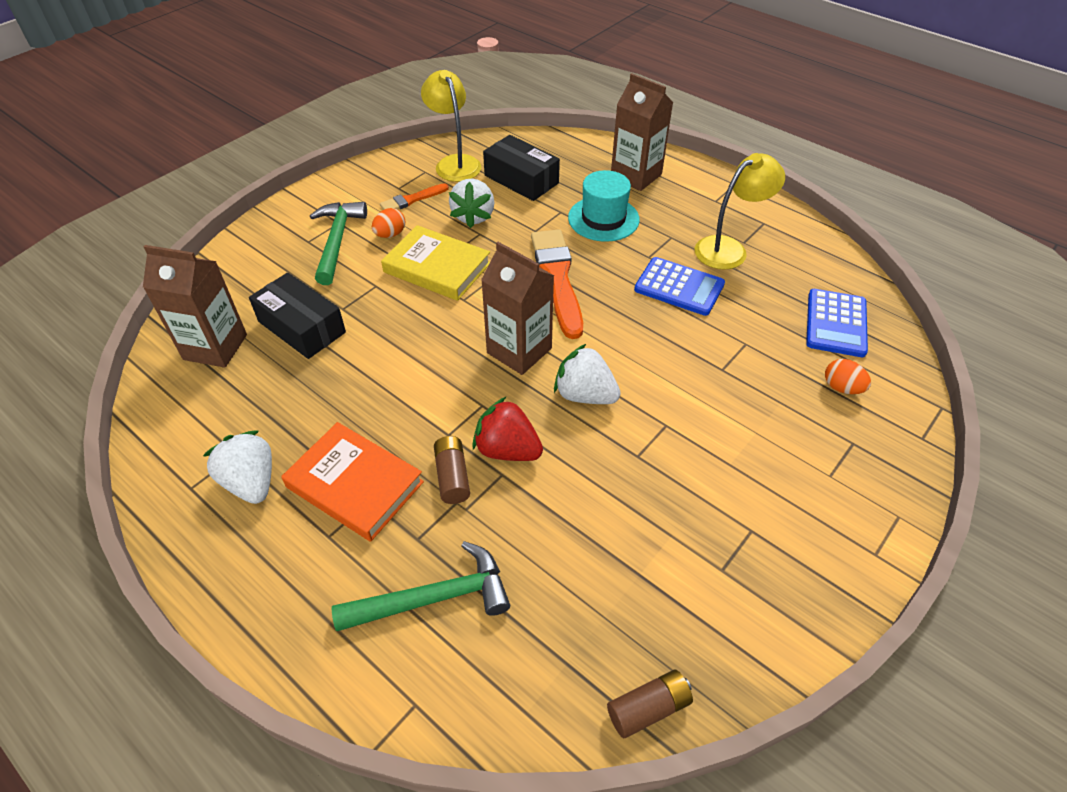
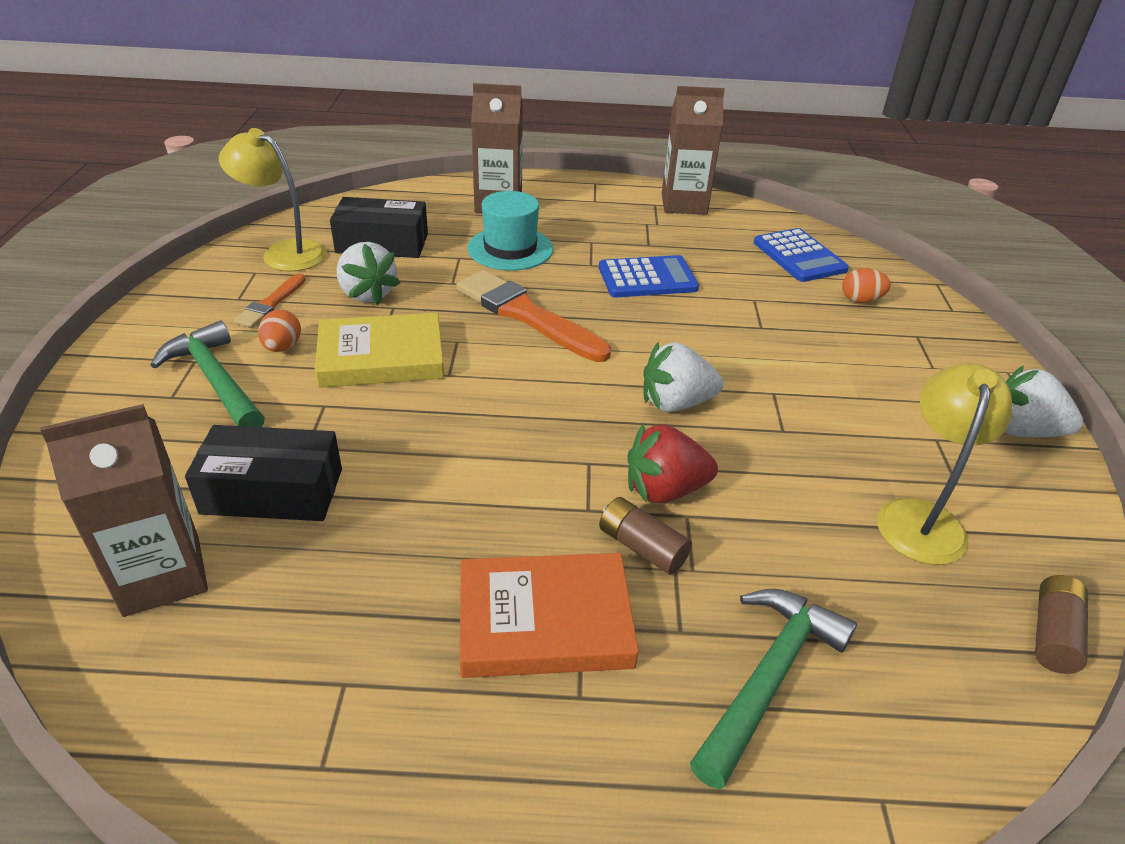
camera: 40 degrees left, 10 degrees down
white strawberry [203,431,272,504] -> white strawberry moved to [1005,365,1083,437]
brown carton [481,242,554,375] -> brown carton moved to [662,86,725,215]
yellow lamp [694,153,785,270] -> yellow lamp moved to [877,364,1012,565]

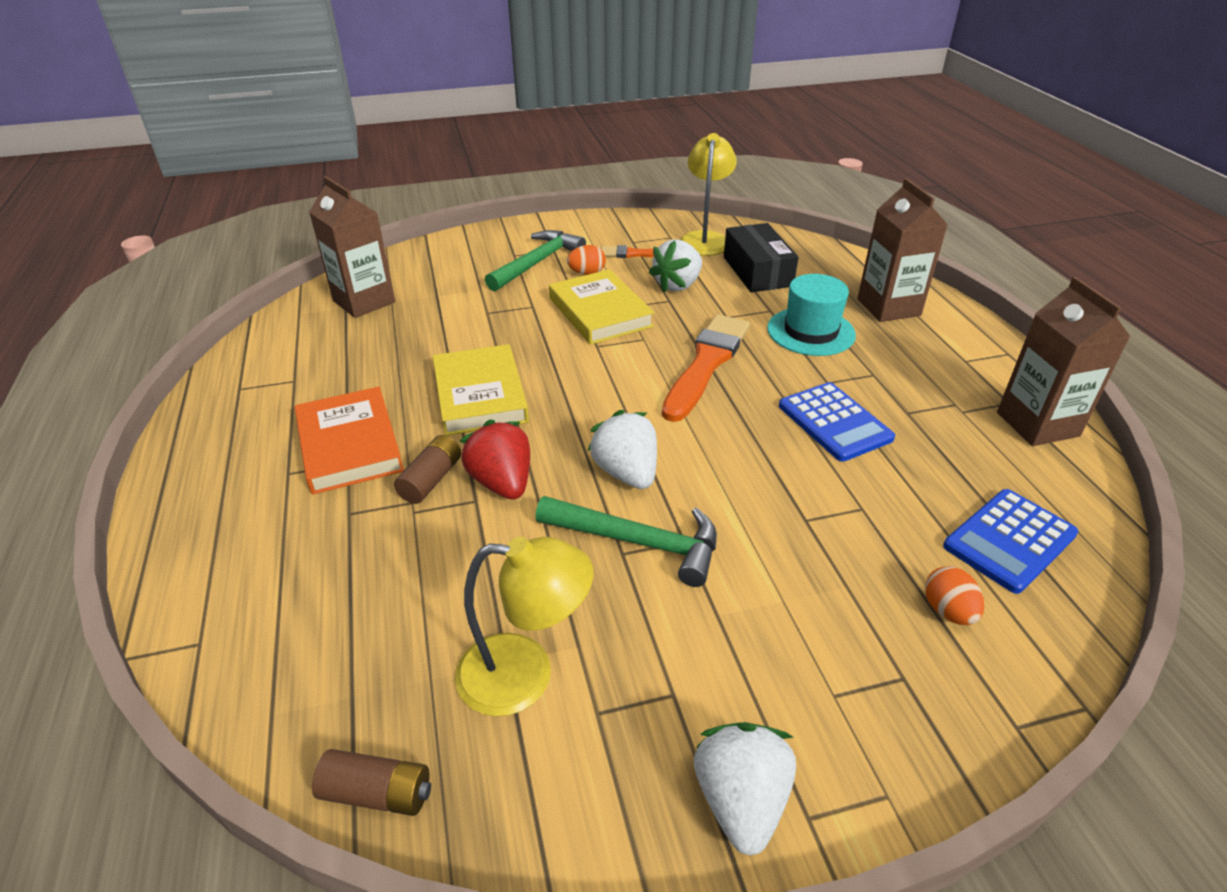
camera: 75 degrees right, 0 degrees up
black box [185,425,342,521] -> none
green hammer [690,589,857,790] -> green hammer moved to [536,496,717,587]
none -> yellow book [433,344,529,436]

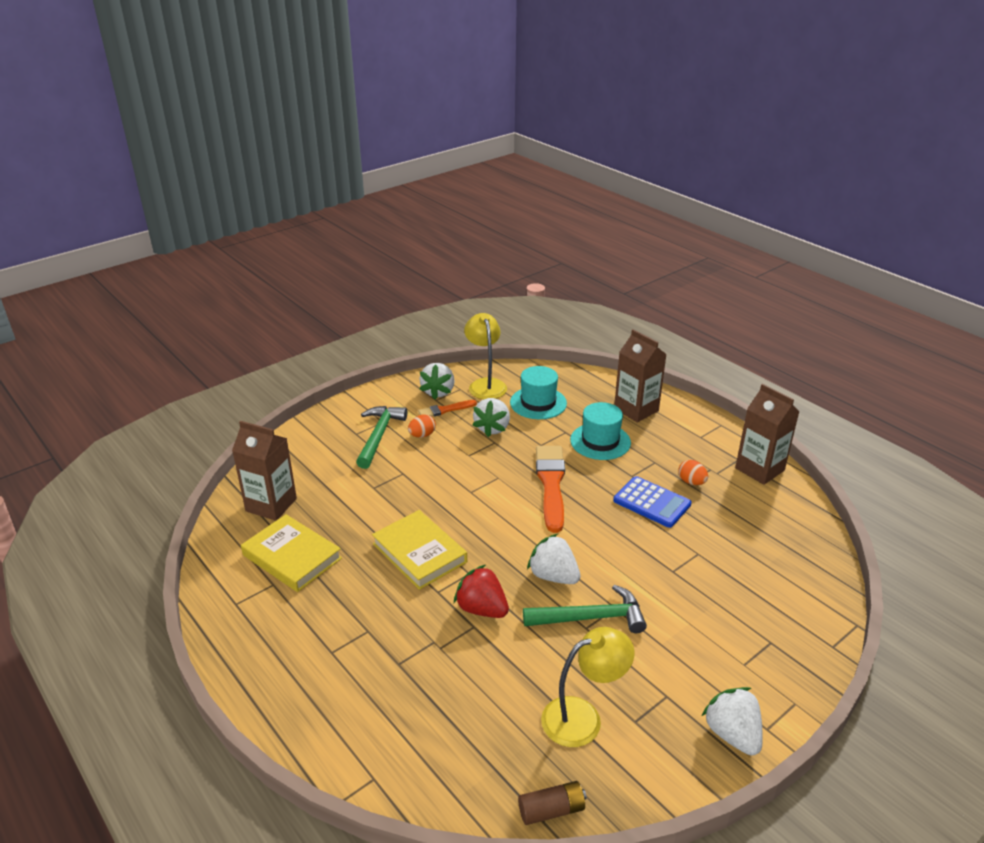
camera: 25 degrees left, 5 degrees down
orange book [295,387,404,495] -> none
brown battery [394,435,461,504] -> none
yellow book [549,269,654,345] -> yellow book moved to [241,514,342,592]
black box [724,223,799,292] -> turquoise hat [510,366,567,419]
orange egg [925,566,984,625] -> orange egg moved to [678,460,708,485]
blue calculator [943,489,1078,594] -> none
none -> white strawberry [419,363,455,400]

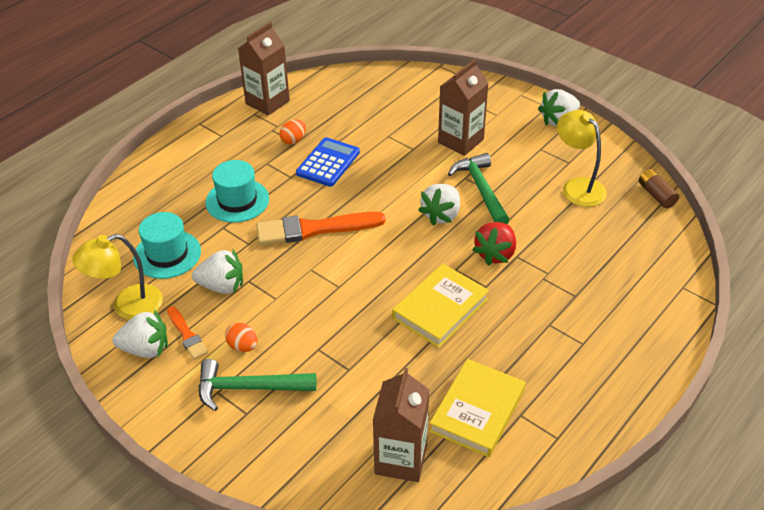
camera: 100 degrees left, 10 degrees up
brown carton [614,329,667,422] -> brown carton moved to [438,59,489,156]

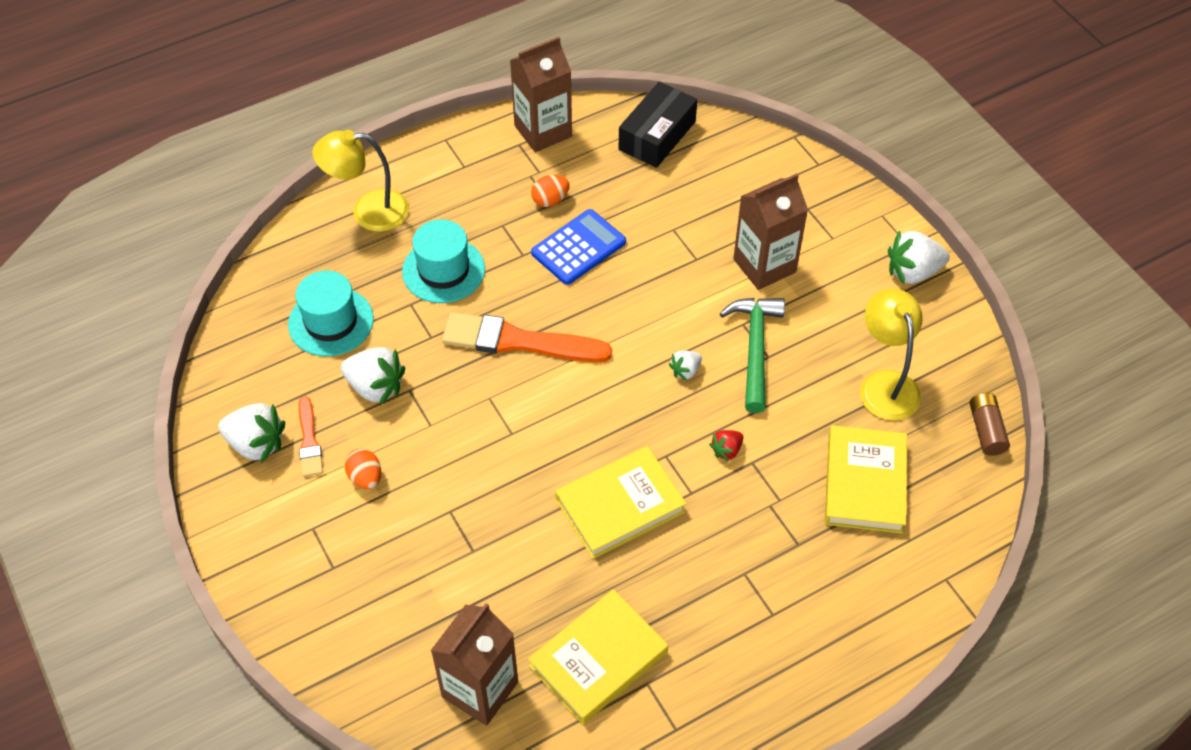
camera: 20 degrees right, 10 degrees up
yellow lamp [72,234,163,320] -> yellow lamp moved to [312,130,409,232]
green hammer [199,359,317,411] -> none
white strawberry [418,184,460,226] -> white strawberry [669,351,702,381], size x0.54
red strawberry [472,222,516,266] -> red strawberry [709,430,743,462], size x0.54
none -> black box [619,82,697,168]
none -> yellow book [825,425,907,533]

